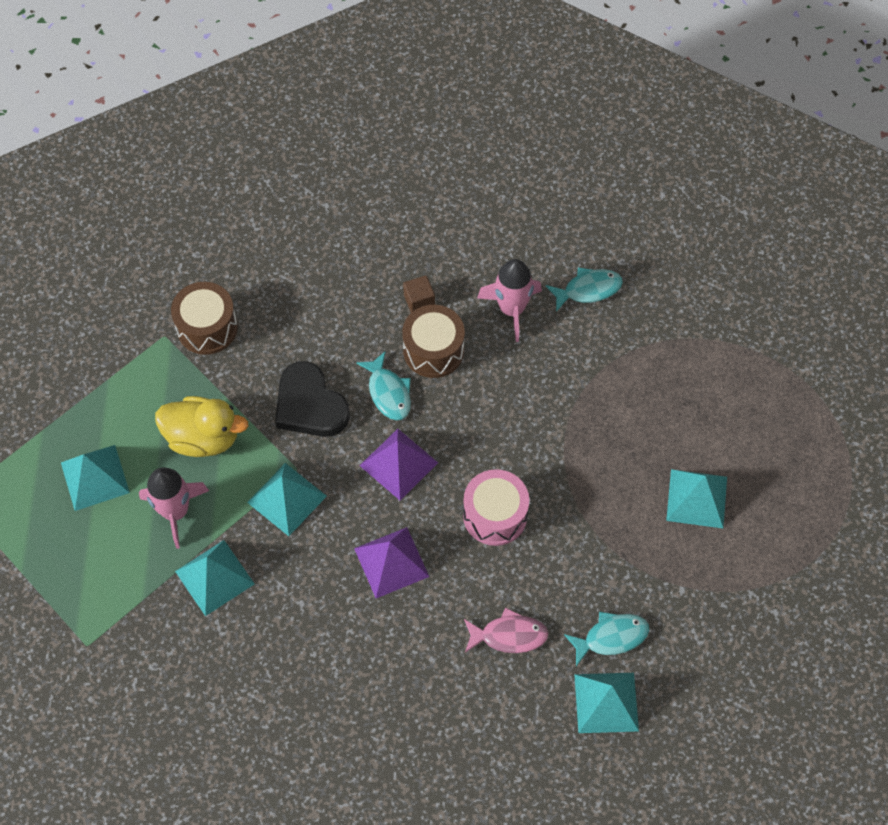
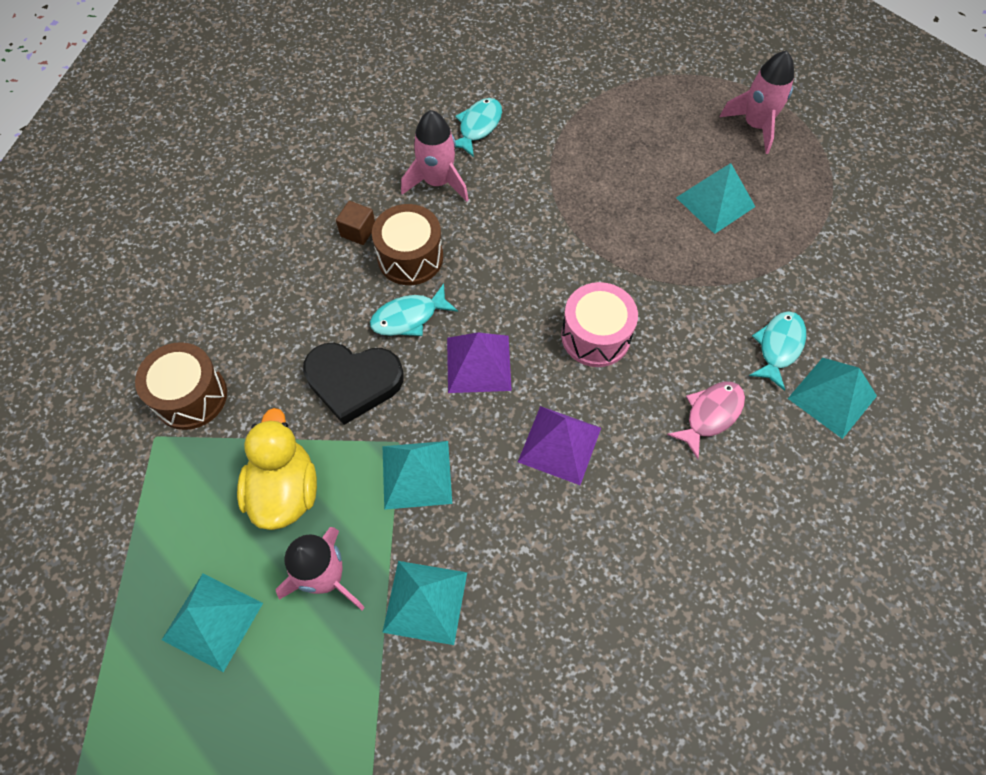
camera: 45 degrees left, 0 degrees up
yellow duck [155,396,248,457] -> yellow duck turned 60 degrees counterclockwise [237,408,317,530]
turquoise fish [356,351,411,420] -> turquoise fish turned 135 degrees clockwise [370,284,458,336]
none -> pink rocket [720,50,794,154]

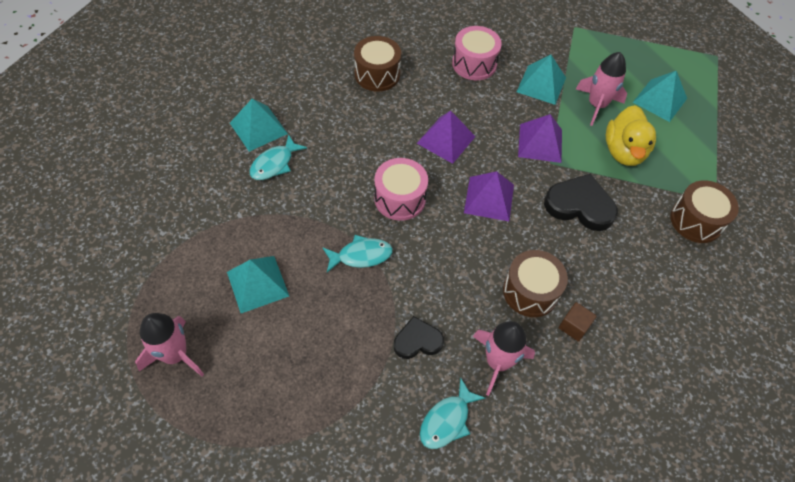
camera: 170 degrees left, 5 degrees down
turquoise fish [370,284,458,336] -> turquoise fish moved to [323,235,393,272]
turquoise pyramid [383,441,452,510] -> purple pyramid [518,114,562,163]
pink fish [667,382,745,459] -> none
none -> brown drum [354,36,401,92]
none -> black heart [394,316,444,359]
none -> pink drum [452,26,502,80]

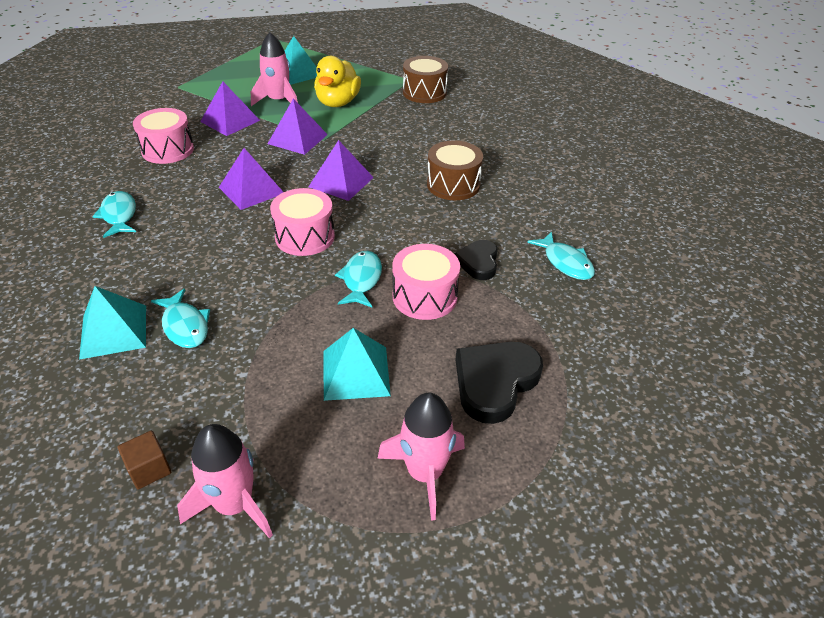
camera: 70 degrees left, 15 degrees down
brown drum [354,36,401,92] -> turquoise fish [92,191,136,238]
pink rocket [473,321,535,396] -> pink rocket moved to [177,424,273,539]
turquoise pyramid [517,55,566,105] -> purple pyramid [200,81,260,136]
black heart [544,174,618,231] -> black heart moved to [455,342,543,424]
brown cube [559,302,597,342] -> brown cube moved to [118,430,171,490]
yellow duck [606,105,656,166] -> yellow duck turned 75 degrees clockwise [314,56,361,107]
none -> pink drum [393,244,460,320]

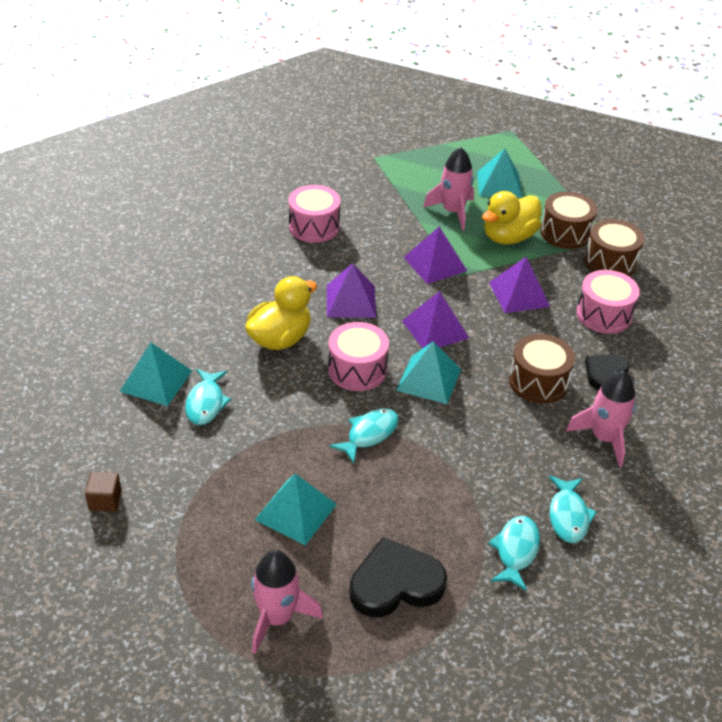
camera: 35 degrees right, 0 degrees up
turquoise fish [92,191,136,238] -> turquoise fish moved to [488,516,540,591]
pink rocket [177,424,273,539] -> pink rocket moved to [566,371,636,467]
purple pyramid [200,81,260,136] -> purple pyramid moved to [489,257,550,313]
pink drum [393,244,460,320] -> pink drum moved to [576,270,640,334]
black heart [454,240,498,280] -> black heart moved to [585,354,630,390]
none -> yellow duck [245,276,317,350]
none -> turquoise pyramid [396,341,461,404]
none -> brown drum [540,192,597,249]

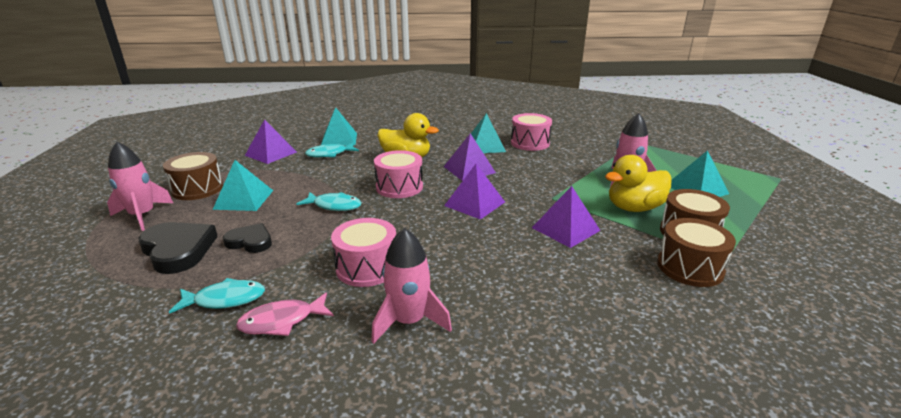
camera: 65 degrees right, 15 degrees down
brown cube [85,472,122,512] -> none
turquoise pyramid [396,341,461,404] -> turquoise pyramid moved to [471,113,506,153]
purple pyramid [404,227,467,284] -> purple pyramid moved to [245,119,297,164]
yellow duck [482,191,541,244] -> yellow duck turned 45 degrees counterclockwise [605,155,672,212]
brown drum [509,334,575,404] -> brown drum moved to [163,152,223,200]
turquoise fish [549,476,597,543] -> pink fish [236,292,334,336]
pink drum [576,270,640,334] -> pink drum moved to [331,218,396,287]
black heart [585,354,630,390] -> black heart moved to [223,223,272,253]

